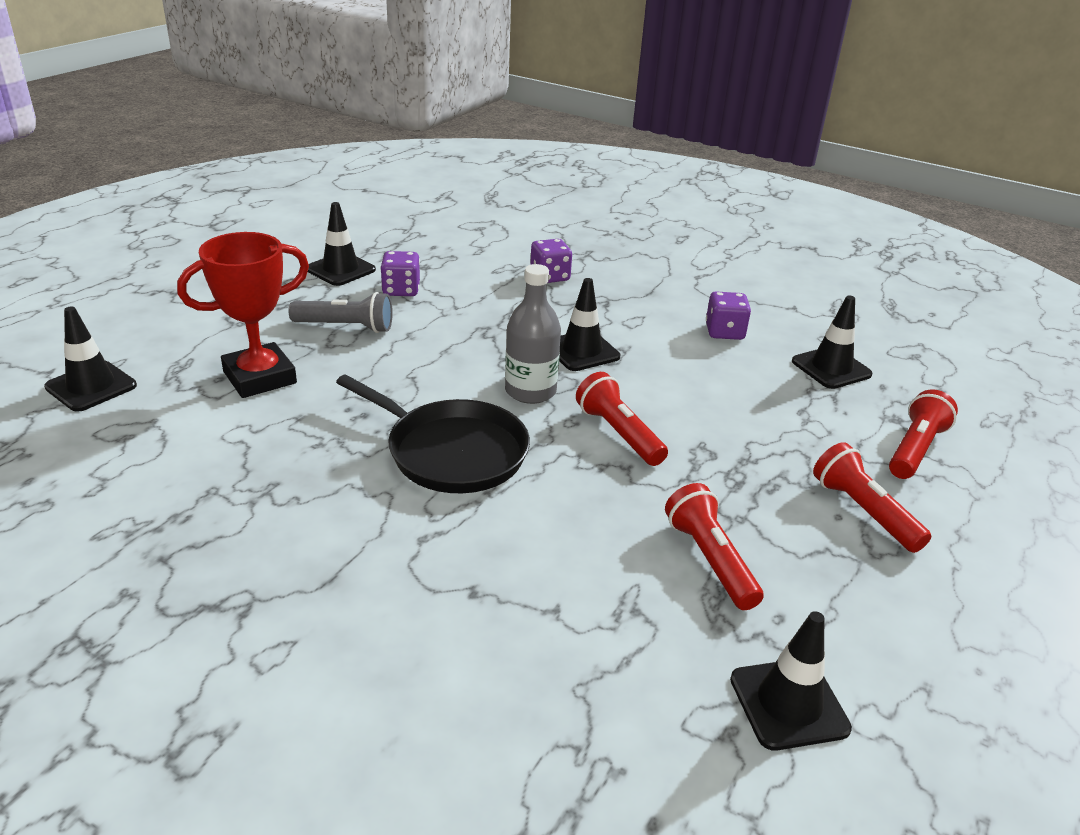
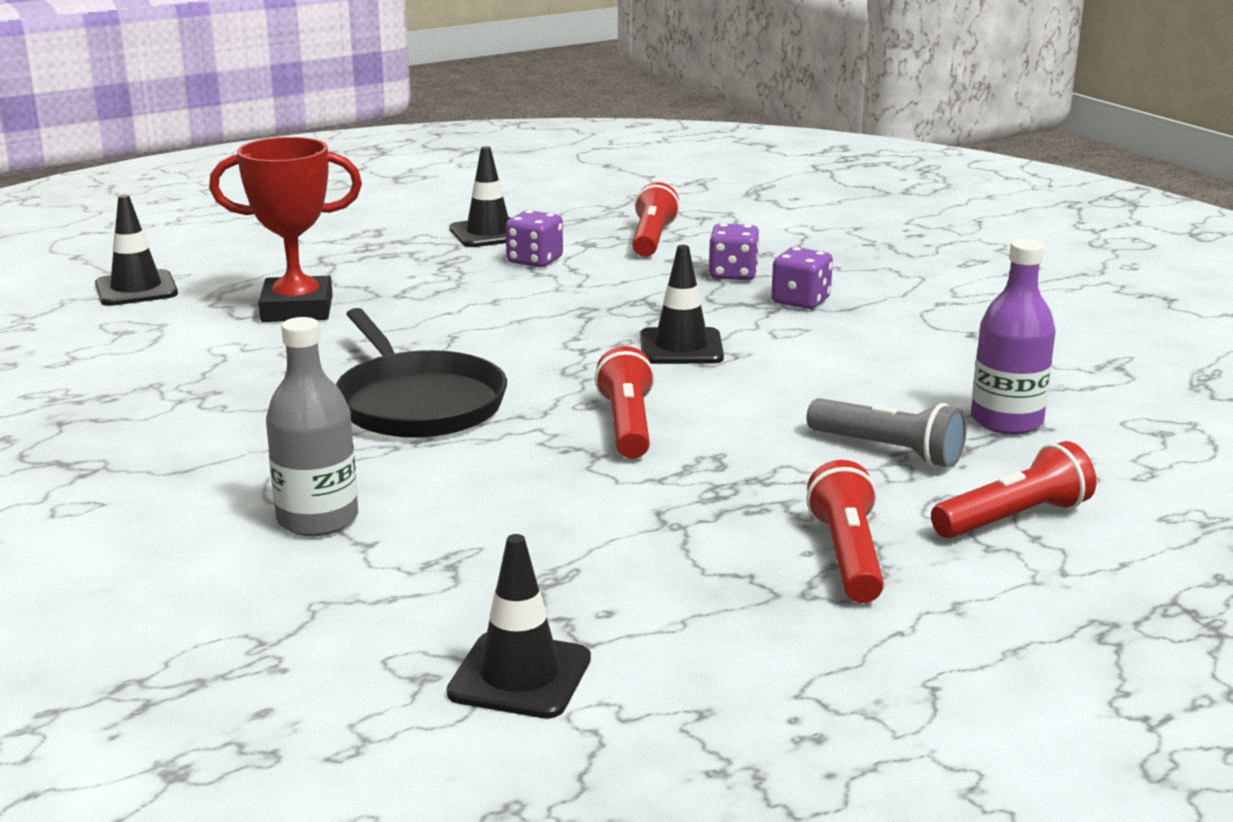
camera: 30 degrees right, 10 degrees down
grey flashlight [288,292,393,333] -> grey flashlight moved to [807,398,967,468]
grey bottle [505,264,561,404] -> grey bottle moved to [266,317,358,536]
red flashlight [665,483,764,610] -> red flashlight moved to [632,182,680,257]
purple dice [706,291,751,340] -> purple dice moved to [771,247,833,309]
black traffic cone [792,296,873,389] -> purple bottle [971,239,1055,434]

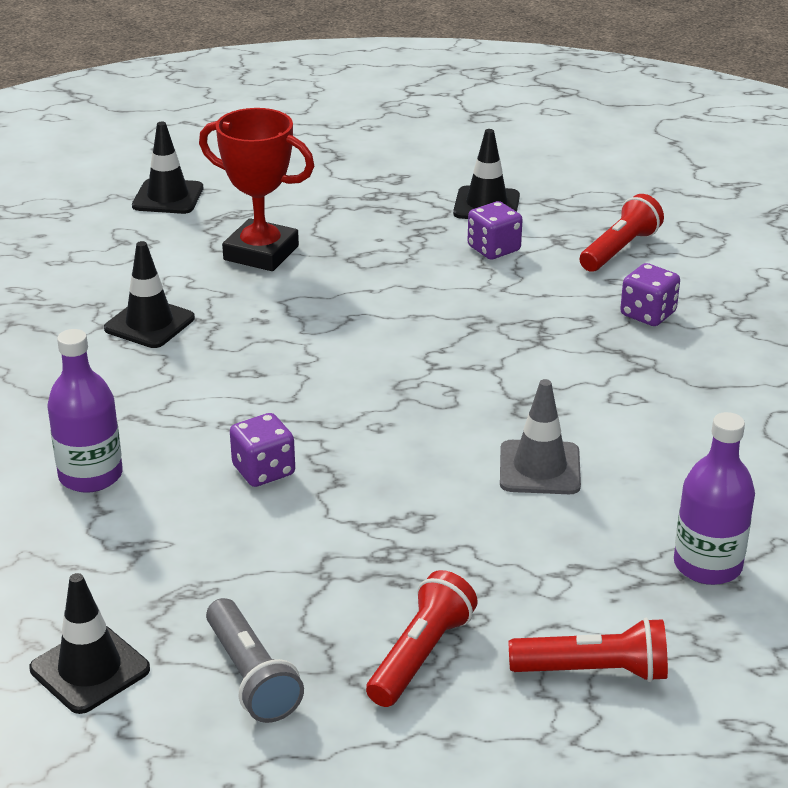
camera: 30 degrees right, 10 degrees up
grey bottle [266,317,358,536] -> purple bottle [47,329,123,493]
black pan [336,308,507,438] -> none
red flashlight [595,346,655,459] -> none
black traffic cone [640,245,724,364] -> black traffic cone moved to [104,241,195,348]
purple dice [771,247,833,309] -> purple dice moved to [230,413,295,487]
grey flashlight [807,398,967,468] -> grey flashlight moved to [206,598,304,723]
none -> grey traffic cone [500,379,581,494]

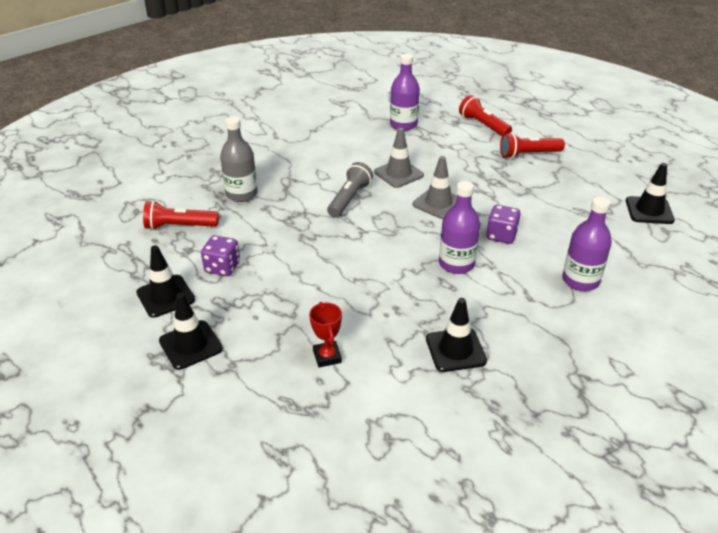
camera: 130 degrees left, 5 degrees up
black traffic cone [132,122,203,214] -> black traffic cone moved to [159,293,223,370]
red trophy [199,108,314,271] -> red trophy [309,302,342,367], size x0.53
grey flashlight [206,598,304,723] -> grey flashlight moved to [327,162,373,218]
purple dice [620,263,680,326] -> grey bottle [220,116,258,202]
none -> grey traffic cone [413,156,457,219]
none -> purple bottle [439,181,480,274]

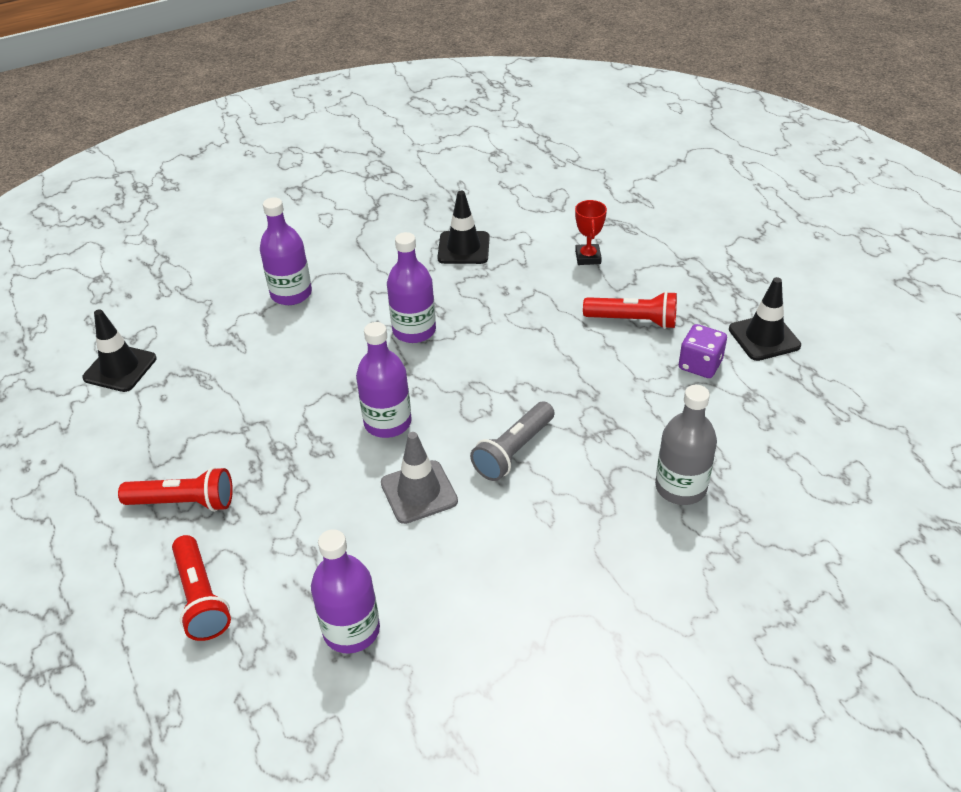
camera: 165 degrees left, 5 degrees up
red flashlight [143,201,219,230] -> red flashlight moved to [583,291,677,329]
black traffic cone [159,293,223,370] -> none
grey traffic cone [413,156,457,219] -> purple bottle [356,322,412,438]
purple dice [486,205,521,244] -> none

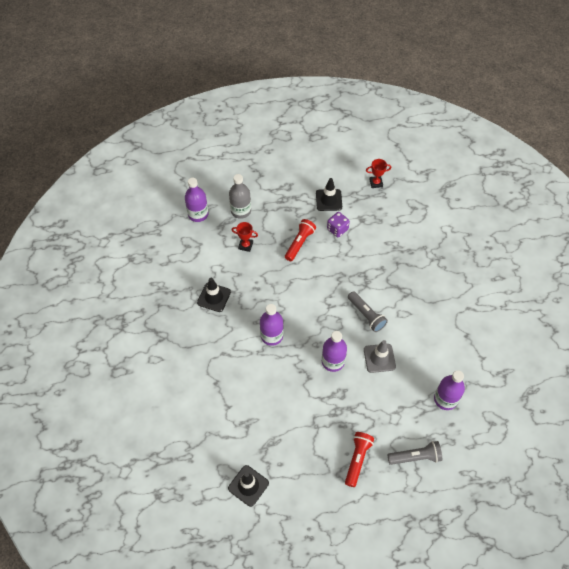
camera: 75 degrees left, 15 degrees up
red flashlight [172,535,231,641] -> grey flashlight [387,441,442,465]
purple bottle [260,197,312,305] -> purple bottle moved to [185,178,209,222]
grey bottle [655,385,717,505] -> grey bottle moved to [229,174,251,219]
none -> red trophy [366,159,391,188]

